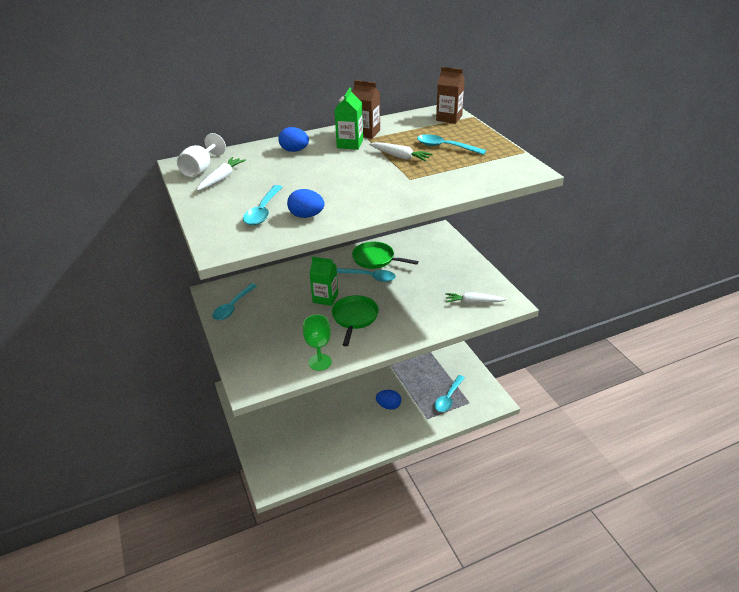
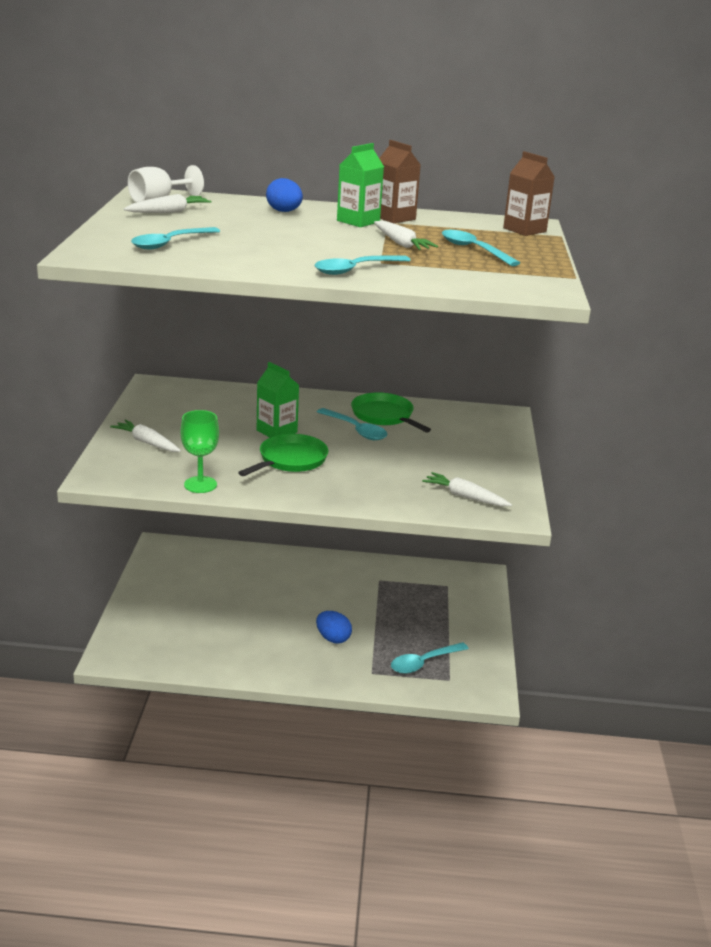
camera: 25 degrees right, 10 degrees down
turquoise spoon [212,284,257,320] -> turquoise spoon moved to [315,255,411,275]
blue egg [287,189,325,218] -> none
none -> white carrot [110,420,181,452]

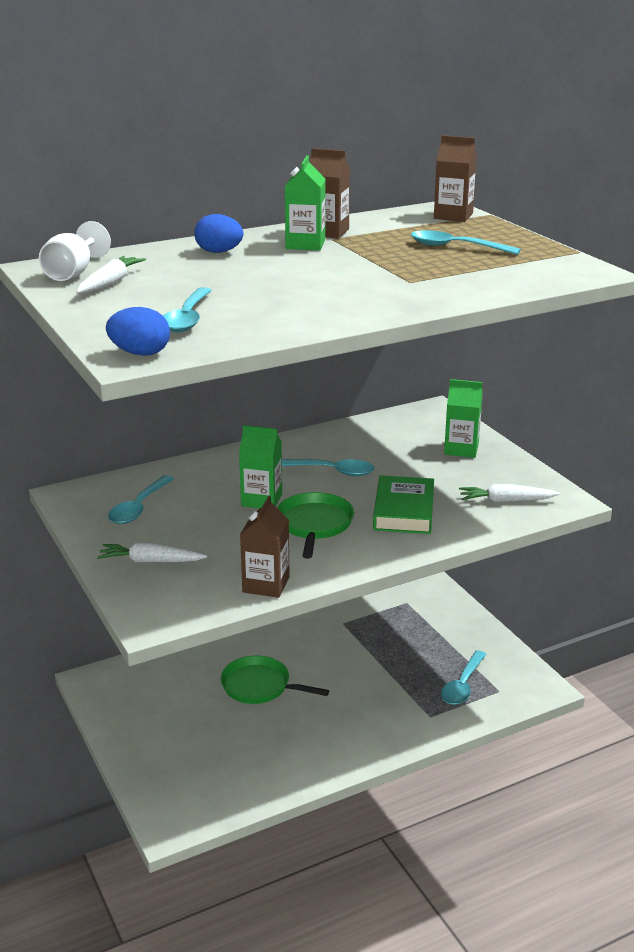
camera: 30 degrees left, 0 degrees up
green goblet [180,410,219,493] -> brown carton [240,496,290,598]
turquoise spoon [315,255,411,275] -> turquoise spoon moved to [108,475,174,524]
blue egg [316,611,352,644] -> blue egg moved to [106,307,170,356]
green pan [351,392,431,433] -> green pan moved to [221,656,329,704]
white carrot [374,221,438,250] -> none
none -> green book [373,475,434,534]
none -> green carton [444,379,483,458]

